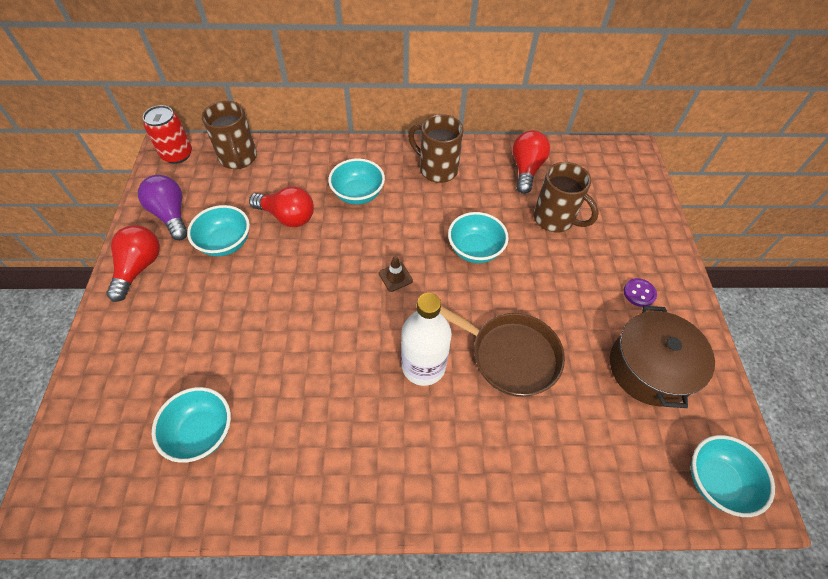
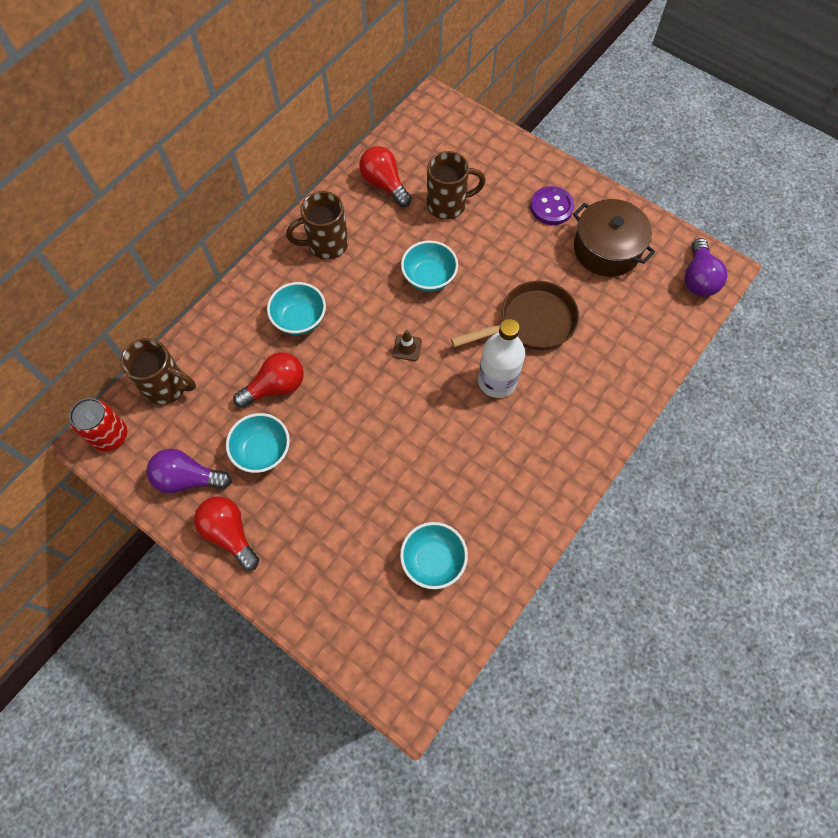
camera: 50 degrees left, 10 degrees up
purple button [624,278,657,307] -> purple button [530,186,574,225], size x1.58
turquoise bowl [691,435,775,517] -> purple light bulb [685,238,727,297]

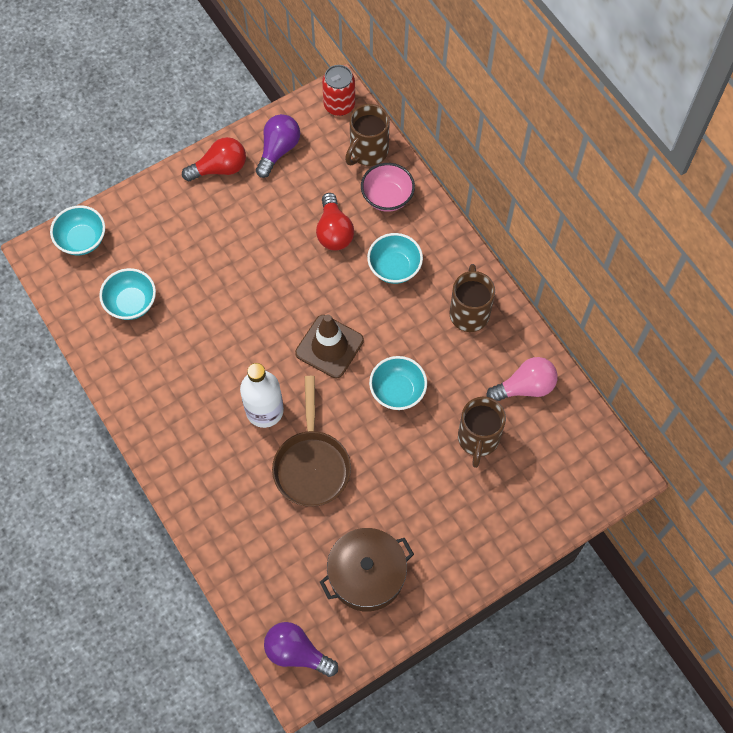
camera: 110 degrees right, 0 degrees up
turquoise bowl [226,413,290,473] -> turquoise bowl moved to [50,205,105,255]
red light bulb [359,146,411,207] -> pink light bulb [487,357,558,401]
brown traffic cone [392,330,422,361] -> brown traffic cone [295,314,364,379], size x2.12
purple button [530,186,574,225] -> none
none -> pink bowl [361,163,415,212]

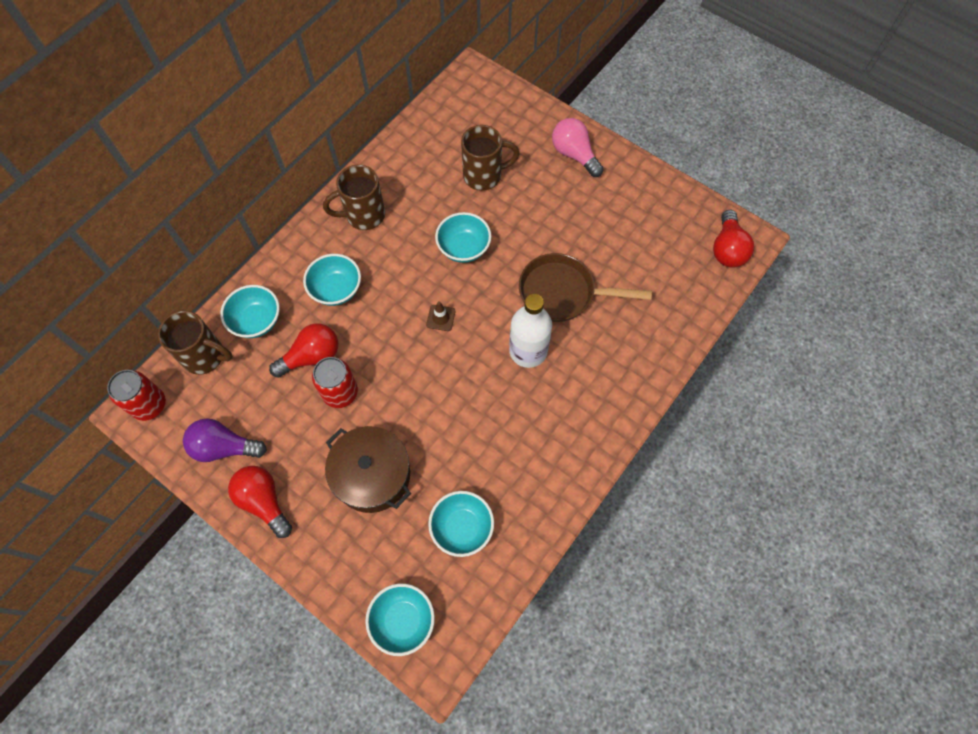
camera: 110 degrees left, 0 degrees up
purple light bulb [264,622,338,677] -> red light bulb [713,210,754,268]
brown pan [272,376,351,507] -> brown pan turned 150 degrees counterclockwise [519,253,652,322]
brown traffic cone [295,314,364,379] -> brown traffic cone [426,301,455,331], size x0.47
brown pot [320,528,414,611] -> brown pot moved to [325,426,411,513]
pink bowl [361,163,415,212] -> turquoise bowl [220,285,280,338]
pink light bulb [487,357,558,401] -> pink light bulb moved to [552,118,604,177]
none -> red can [312,357,358,408]

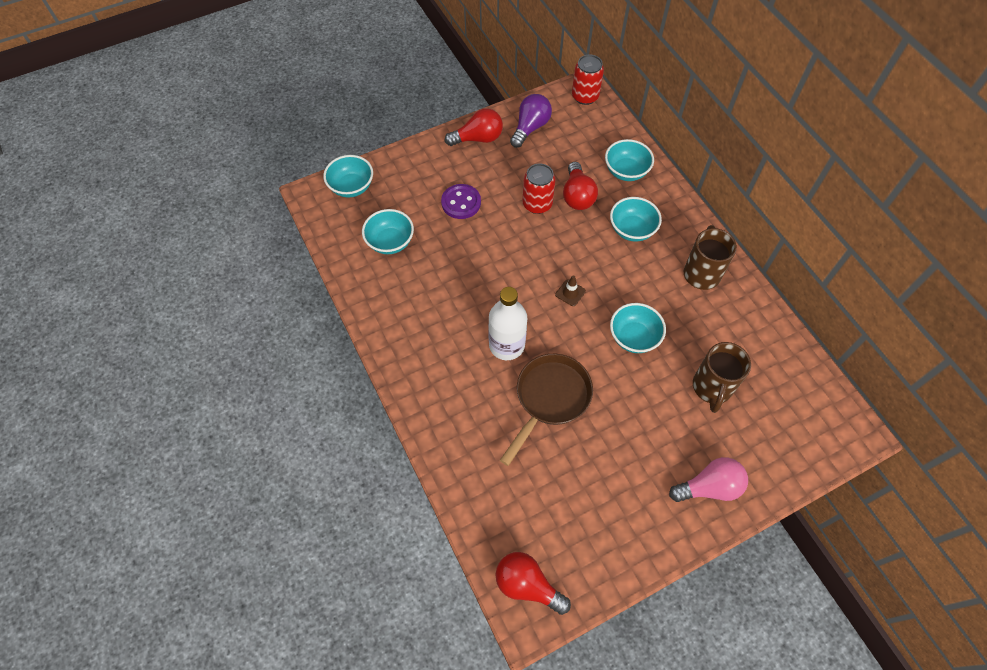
camera: 115 degrees right, 5 degrees down
brown mug [158,310,233,375] -> none
brown pot [325,426,411,513] -> purple button [441,184,481,219]

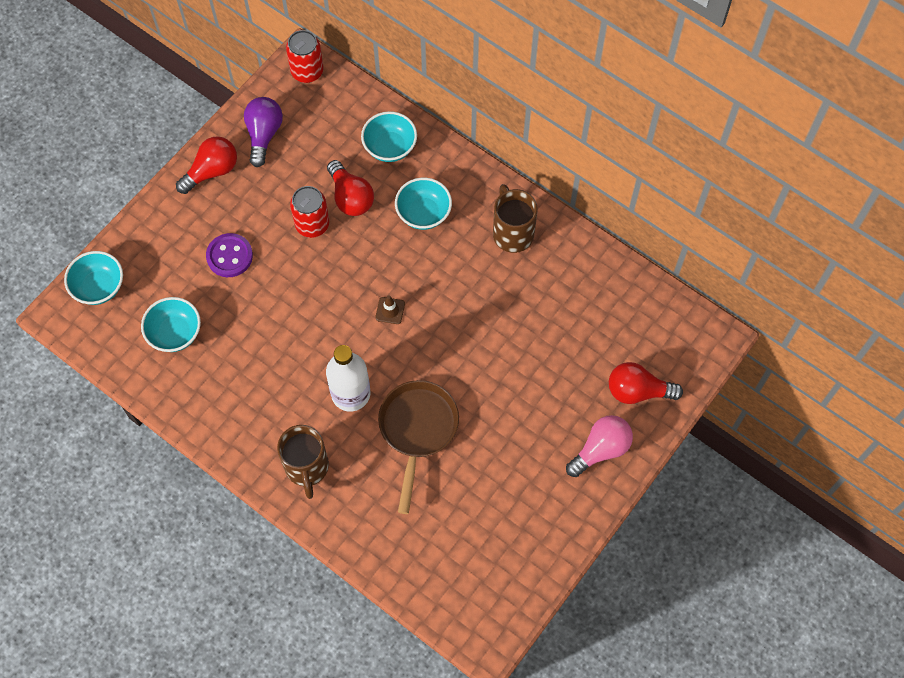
camera: 25 degrees left, 5 degrees up
red light bulb [496,552,571,615] -> red light bulb moved to [609,362,683,404]
turquoise bowl [610,303,666,353] -> none
brown mug [693,342,751,413] -> brown mug moved to [277,425,329,499]

